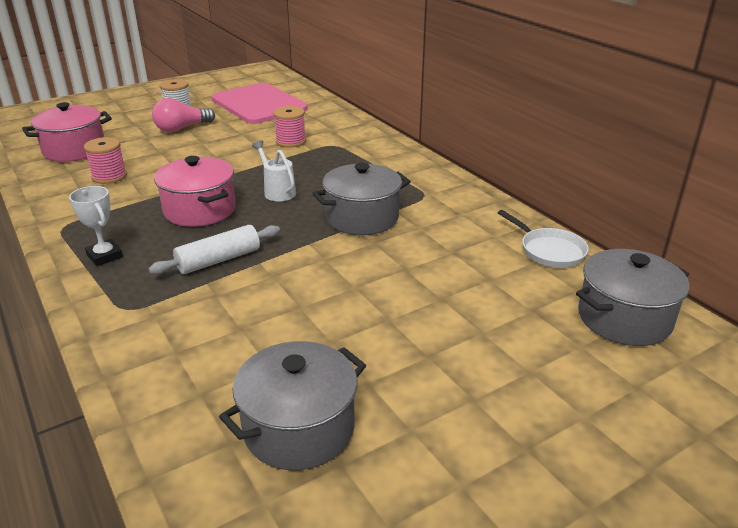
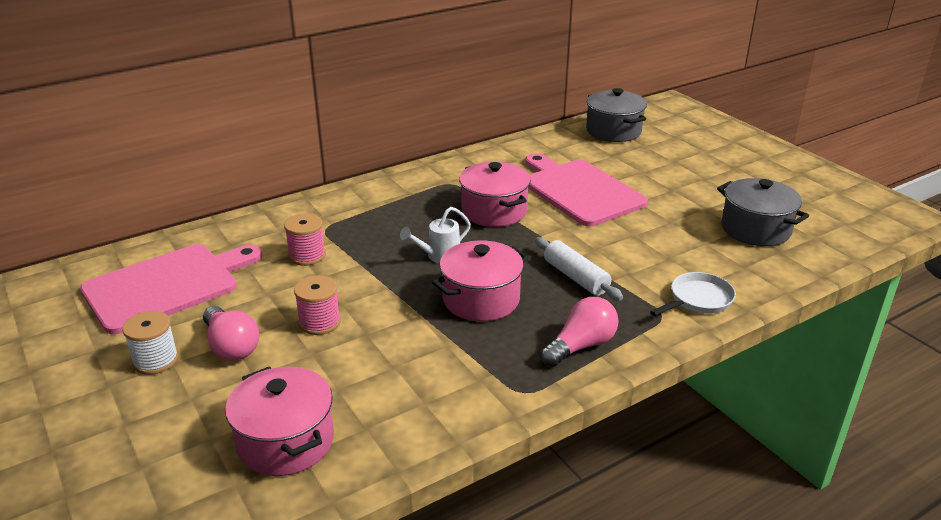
camera: 90 degrees left, 0 degrees up
white trophy [69,186,123,266] -> pink light bulb [540,297,618,367]
pink spool [84,137,127,184] -> pink spool moved to [294,275,341,335]
grey pot [312,163,411,235] -> pink pot [459,162,531,227]
white pan [498,210,589,268] -> white pan moved to [650,272,736,316]
none -> pink cutting board [525,153,648,226]

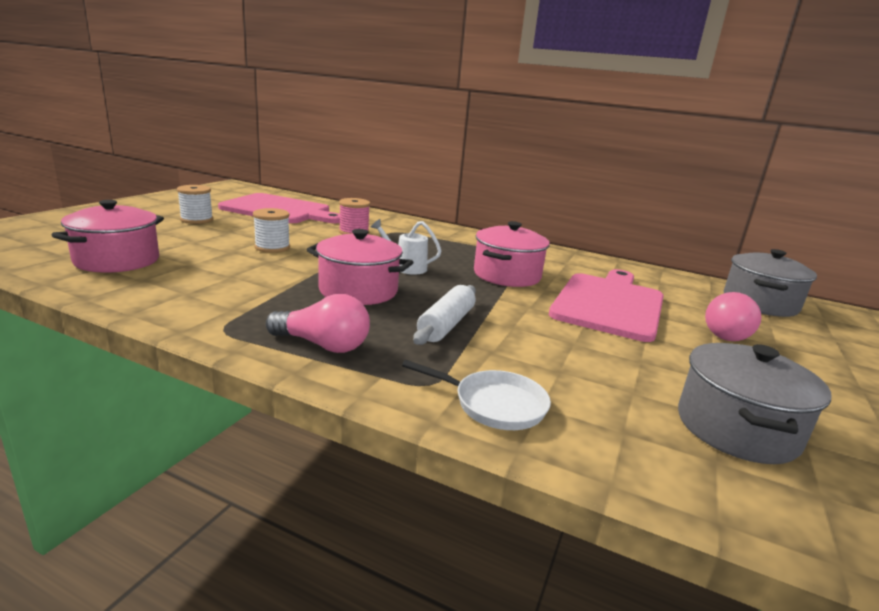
camera: 55 degrees right, 10 degrees down
pink light bulb [203,306,259,361] -> pink light bulb moved to [705,292,761,341]
pink spool [294,275,341,335] -> white spool [253,208,290,253]

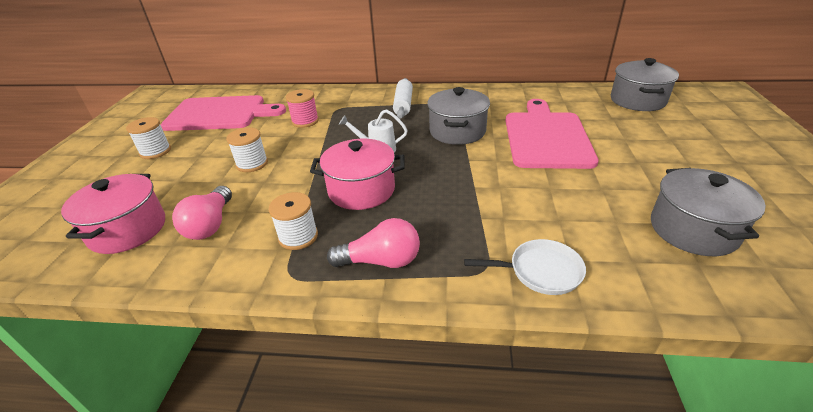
camera: 15 degrees left, 15 degrees up
white rolling pin [413,285,476,345] -> white rolling pin moved to [393,78,413,119]
pink pot [474,221,550,287] -> grey pot [427,87,490,145]
pink light bulb [705,292,761,341] -> pink light bulb moved to [172,186,232,240]
none -> white spool [269,192,318,250]

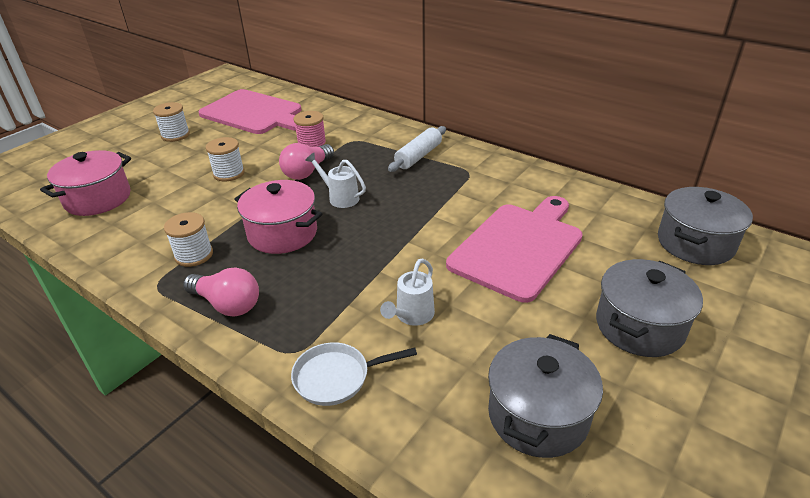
camera: 30 degrees right, 0 degrees up
pink light bulb [172,186,232,240] -> pink light bulb moved to [279,143,334,180]
grey pot [427,87,490,145] -> grey pot moved to [596,259,703,357]
white pan [464,239,586,295] -> white pan turned 135 degrees clockwise [291,342,417,406]
none -> white watering can [380,258,435,326]

